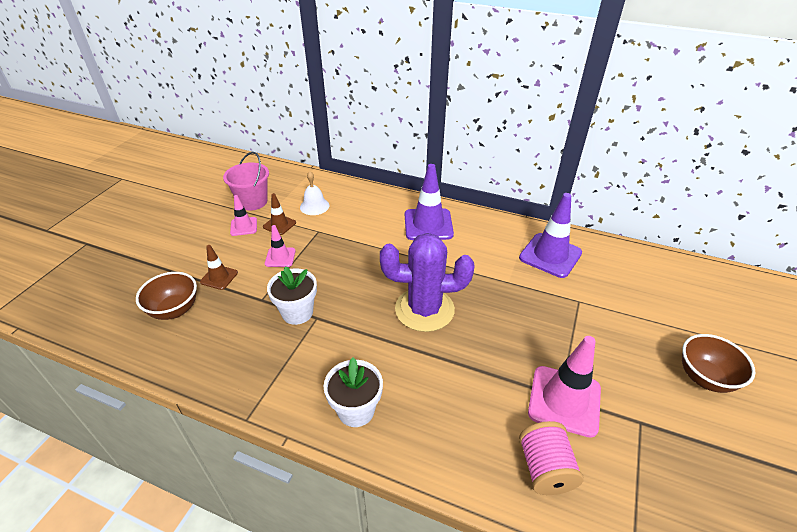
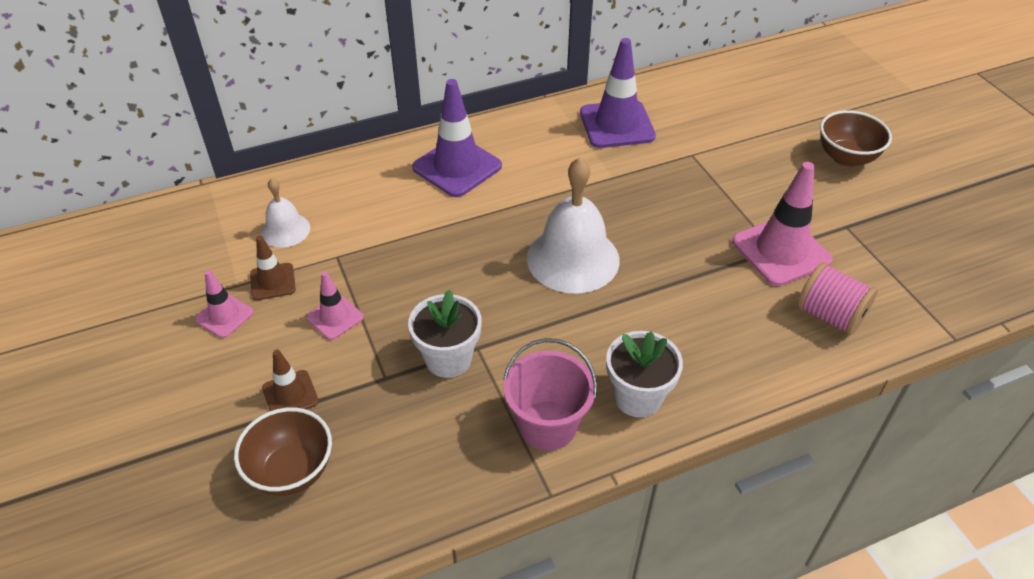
camera: 45 degrees left, 5 degrees up
pink bucket [223,152,269,211] -> pink bucket moved to [503,338,597,451]
purple cactus [380,233,475,332] -> white bell [527,157,620,294]

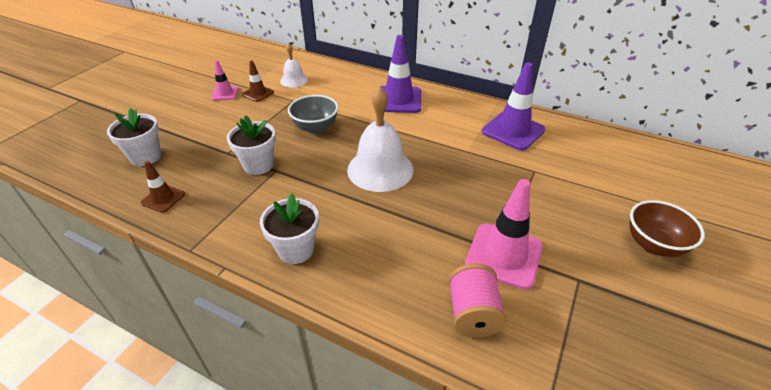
camera: 50 degrees right, 5 degrees down
brown bowl [234,407,332,496] -> white flower pot [107,108,161,166]
brown traffic cone [262,350,319,411] -> brown traffic cone moved to [141,161,185,213]
pink traffic cone [306,271,364,340] -> none
pink bucket [503,338,597,451] -> none
none -> grey bowl [288,95,338,134]

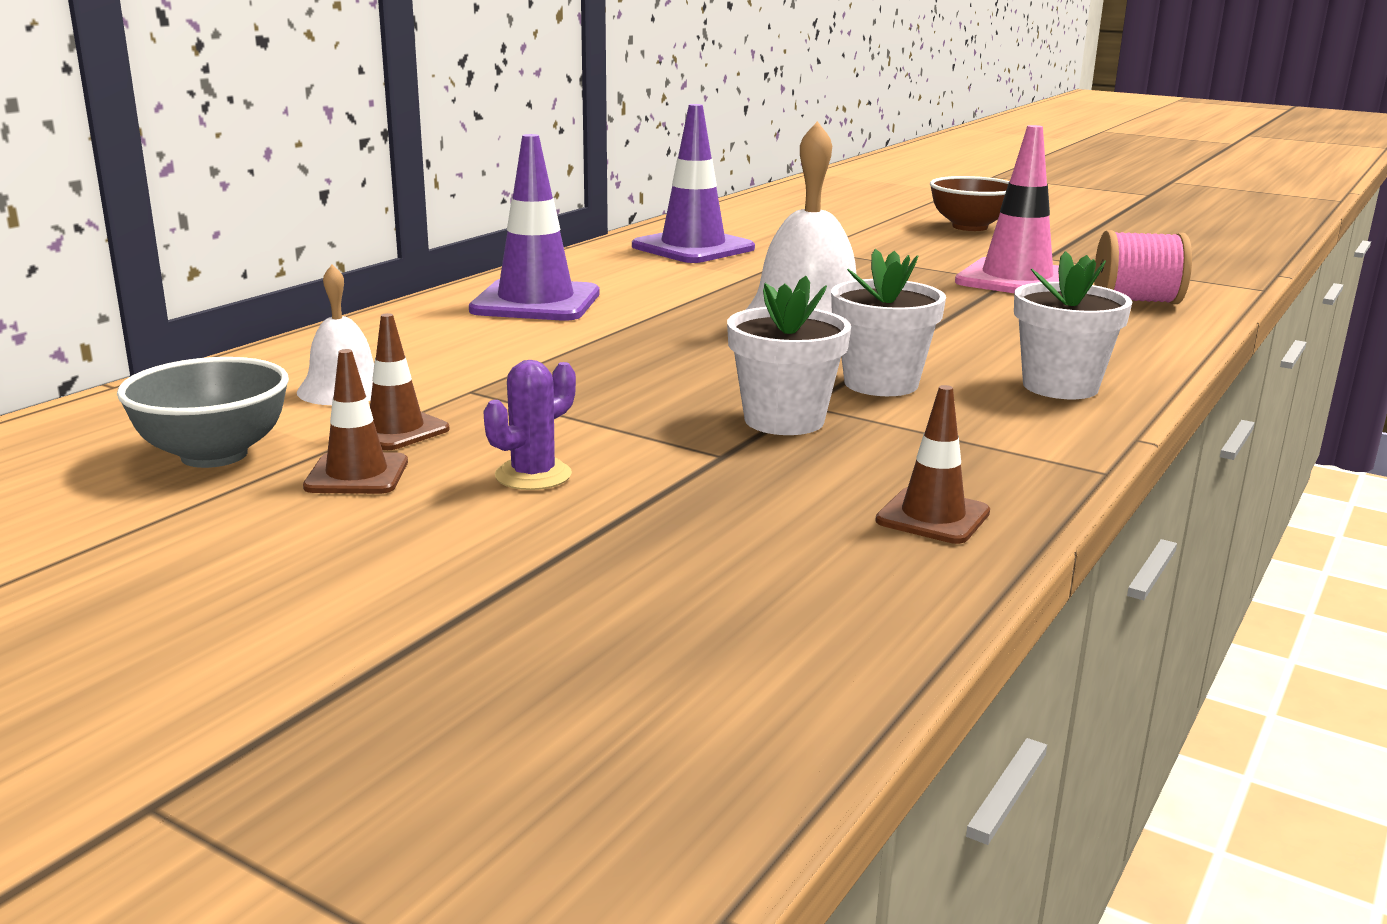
camera: 85 degrees left, 20 degrees down
white flower pot [107,108,161,166] -> white flower pot moved to [831,249,946,396]
pink traffic cone [211,60,239,100] -> brown traffic cone [303,349,408,494]
grey bowl [288,95,338,134] -> grey bowl moved to [117,357,289,468]
none -> purple cactus [483,360,576,490]

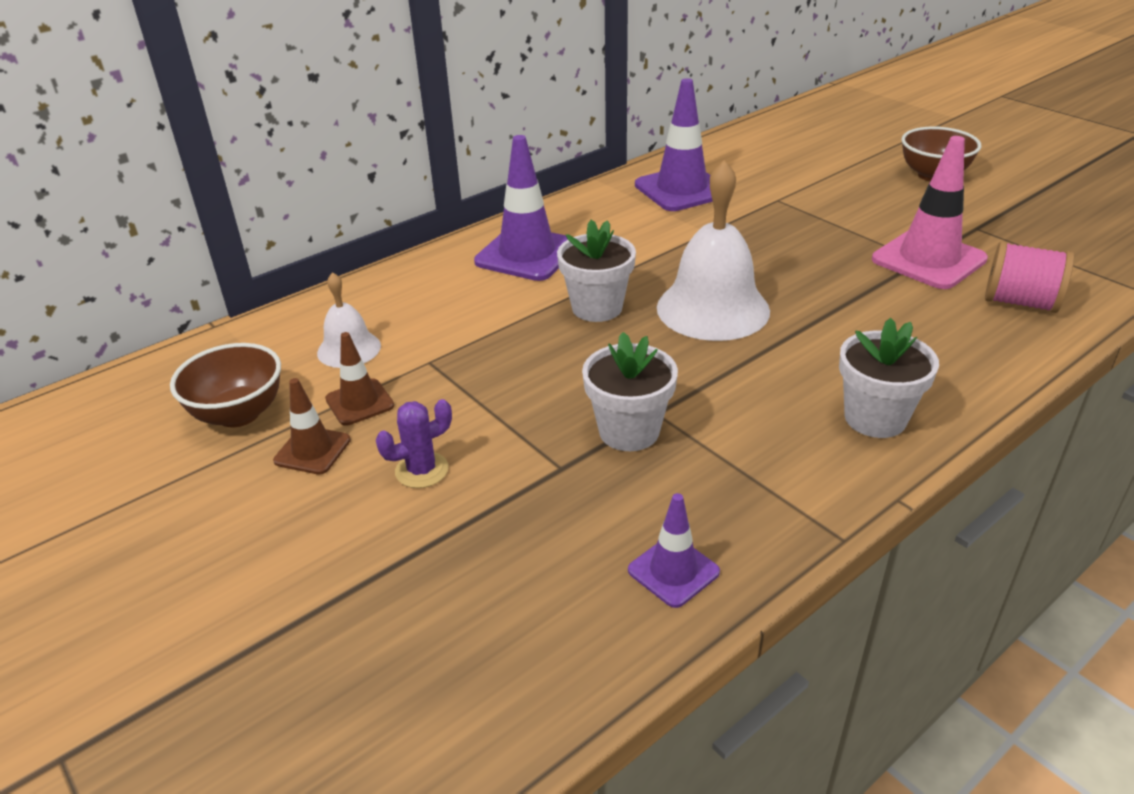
camera: 20 degrees right, 15 degrees up
grey bowl [117,357,289,468] -> brown bowl [170,343,281,427]
white flower pot [831,249,946,396] -> white flower pot moved to [557,220,636,322]
brown traffic cone [875,385,990,544] -> purple traffic cone [628,493,720,608]

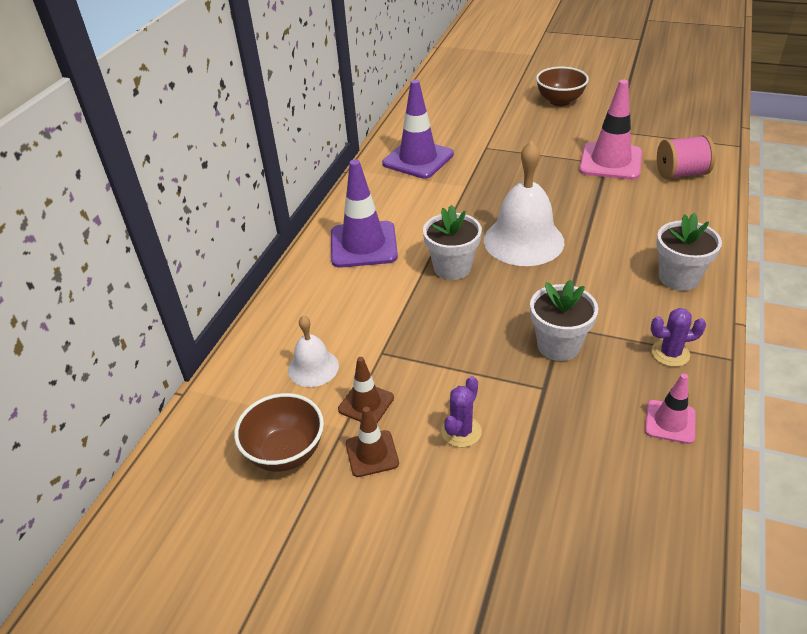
camera: 30 degrees left, 5 degrees up
purple traffic cone [628,493,720,608] -> pink traffic cone [645,373,696,444]
none -> purple cactus [651,308,706,367]

